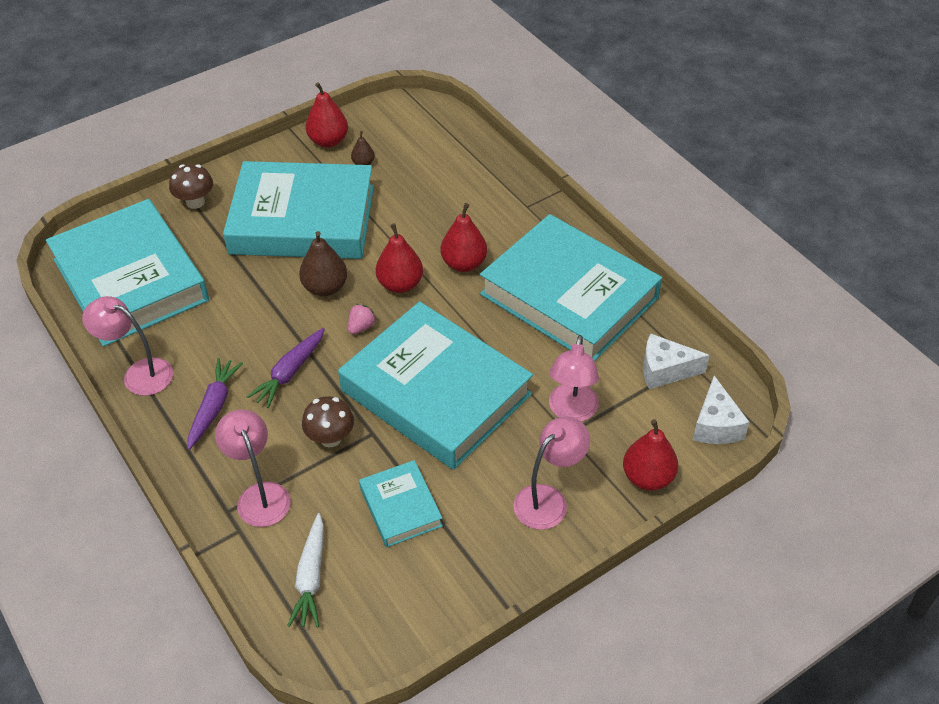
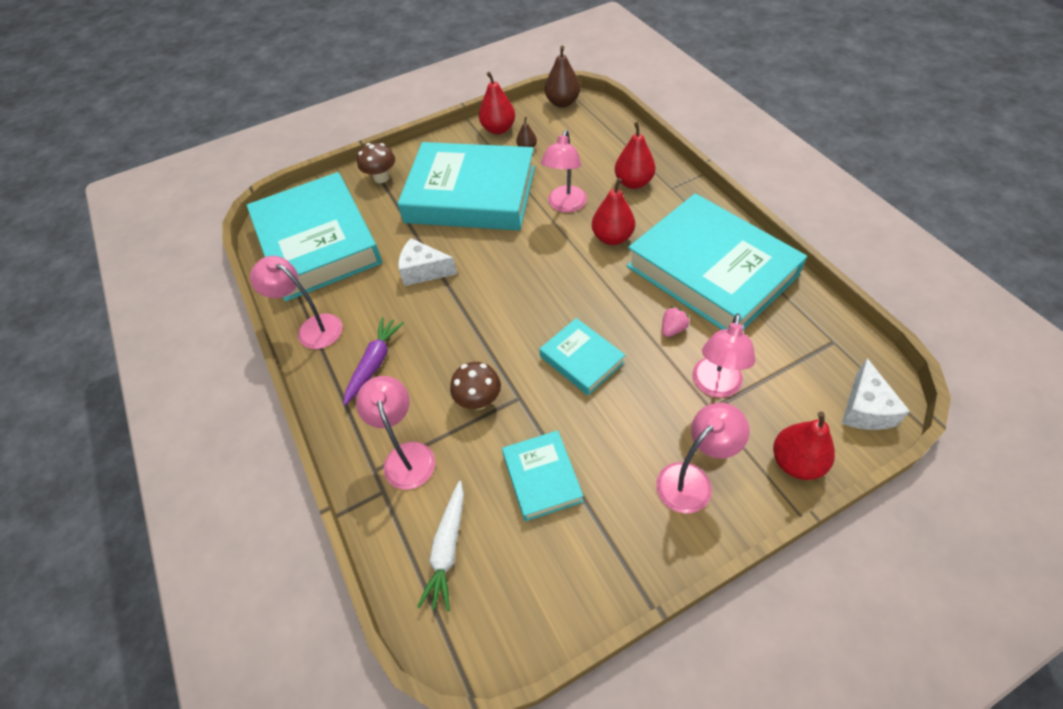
camera: 10 degrees right, 5 degrees up
purple carrot [247,328,325,408] -> none
brown pear [299,231,347,296] -> brown pear moved to [545,46,580,108]
turquoise book [338,301,533,470] -> turquoise book [539,318,625,395], size x0.46
pink strawberry [348,304,377,334] -> pink strawberry moved to [662,307,689,337]
red pear [376,223,423,293] -> red pear moved to [615,122,655,189]
white cheese [643,333,710,389] -> white cheese moved to [398,238,457,286]
none -> pink lamp [541,130,587,212]

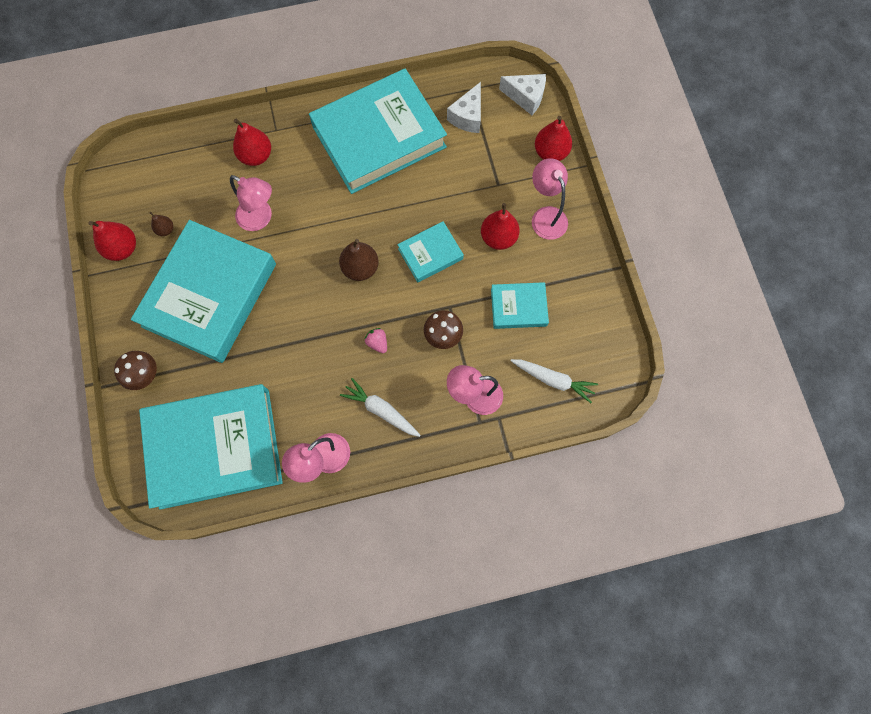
camera: 80 degrees left, 20 degrees up
purple carrot [343,317,404,406] -> white carrot [340,378,421,437]
white cheese [398,238,457,286] -> white cheese moved to [447,82,481,133]
brown pear [545,46,580,108] -> brown pear moved to [339,239,379,281]
red pear [592,178,635,245] -> red pear moved to [481,203,520,250]
pink strawberry [662,307,689,337] -> pink strawberry moved to [364,328,387,353]
pink lamp [693,313,755,398] -> none

